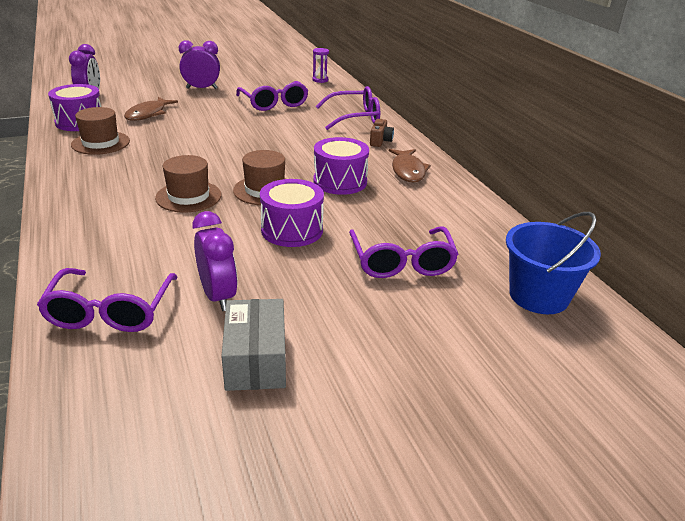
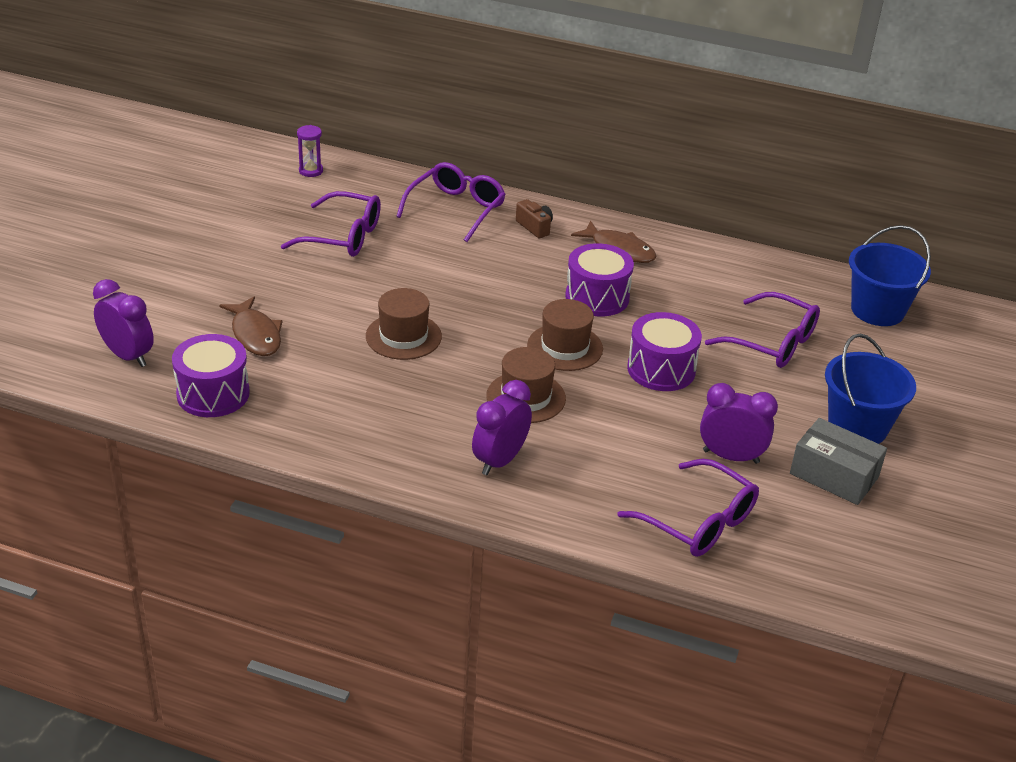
camera: 50 degrees left, 5 degrees up
brown hat [71,107,130,155] -> brown hat moved to [366,288,442,360]
purple clock [179,40,220,89] -> purple clock moved to [472,380,532,475]
none -> blue bucket [825,333,916,444]

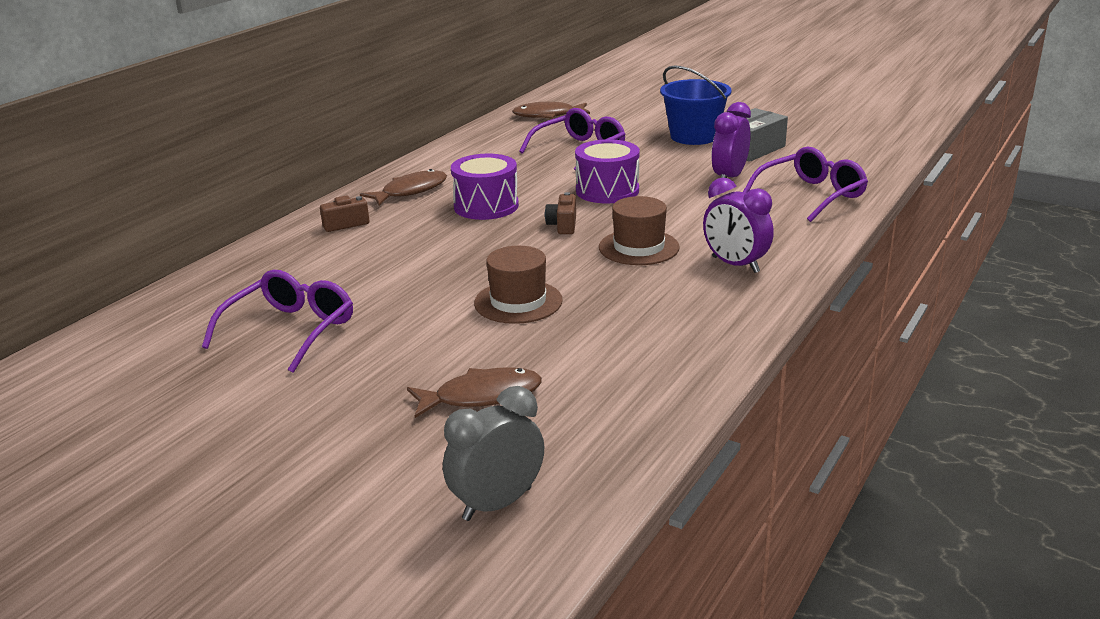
camera: 75 degrees left, 10 degrees down
purple clock [93,279,154,367] -> grey clock [443,386,544,521]
purple drum [172,334,250,417] -> none
purple hourglass [297,125,323,177] -> none
purple glasses [396,162,506,242] -> none
brown hat [527,299,603,371] -> brown camera [545,192,576,234]
blue bucket [849,225,931,326] -> brown fish [512,102,590,119]

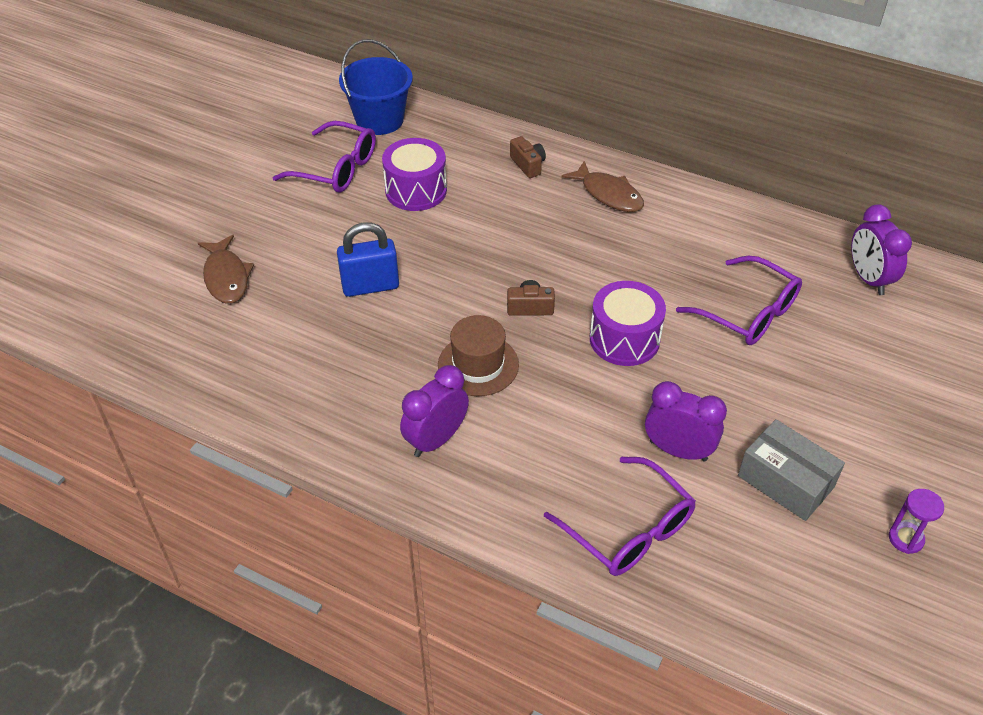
camera: 85 degrees right, 20 degrees up
grey clock [443,386,544,521] -> none
purple drum [451,154,519,220] -> purple drum moved to [382,138,447,211]
brown hat [474,246,563,324] -> blue padlock [337,222,399,297]
brown fish [512,102,590,119] -> purple clock [851,205,912,295]
blue bucket [660,65,732,145] -> blue bucket moved to [339,39,413,135]
none -> purple hourglass [889,489,944,554]

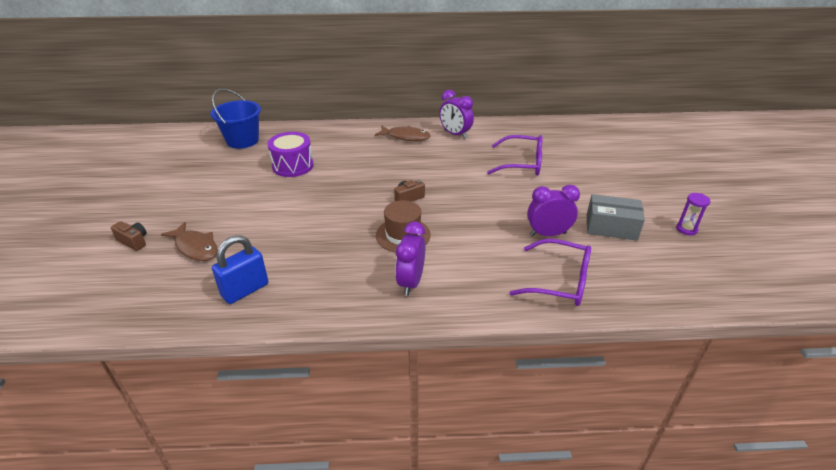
camera: 30 degrees left, 10 degrees down
purple glasses [273,121,376,193] -> none
blue padlock [337,222,399,297] -> blue padlock moved to [212,235,268,304]
brown camera [510,136,546,178] -> brown camera moved to [111,221,147,251]
purple drum [590,281,666,366] -> none
purple clock [851,205,912,295] -> purple clock moved to [439,90,474,139]

